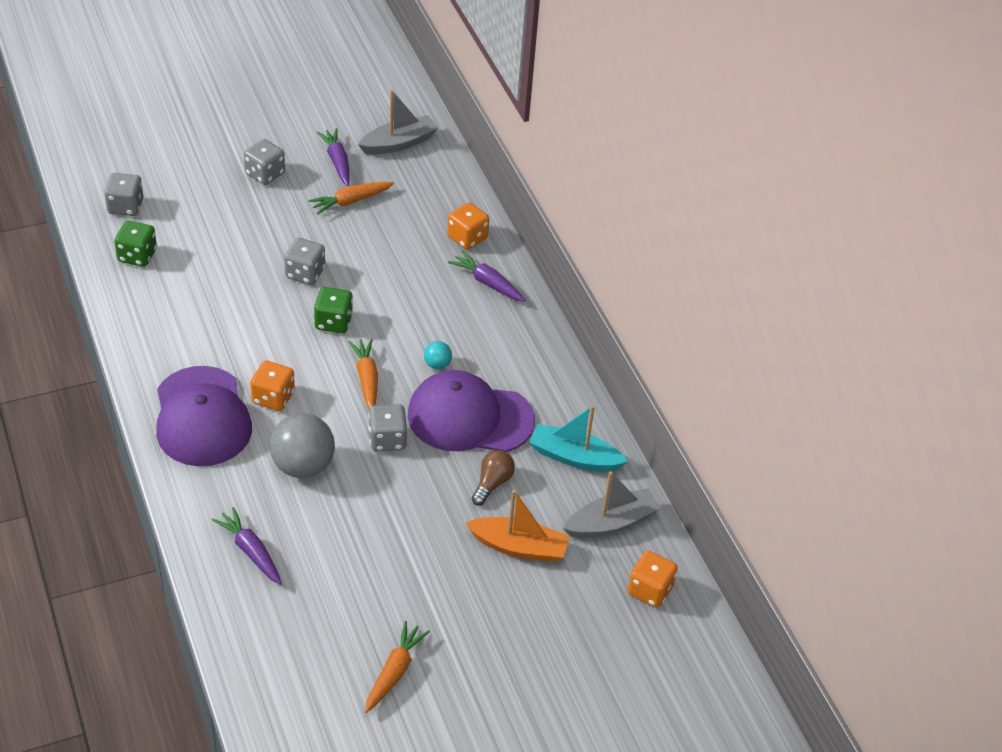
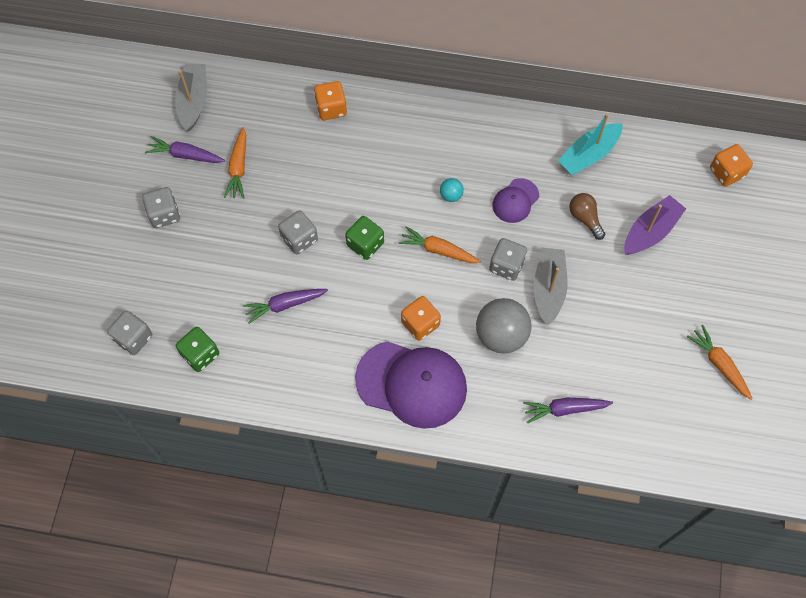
camera: 55 degrees left, 20 degrees up
purple cap [408,370,535,452] -> purple cap [493,178,539,223], size x0.50
purple carrot [448,250,526,302] -> purple carrot moved to [243,289,328,324]
orange boat [466,490,570,562] -> purple boat [624,195,686,255]
grey boat [563,471,661,538] -> grey boat moved to [534,248,568,326]

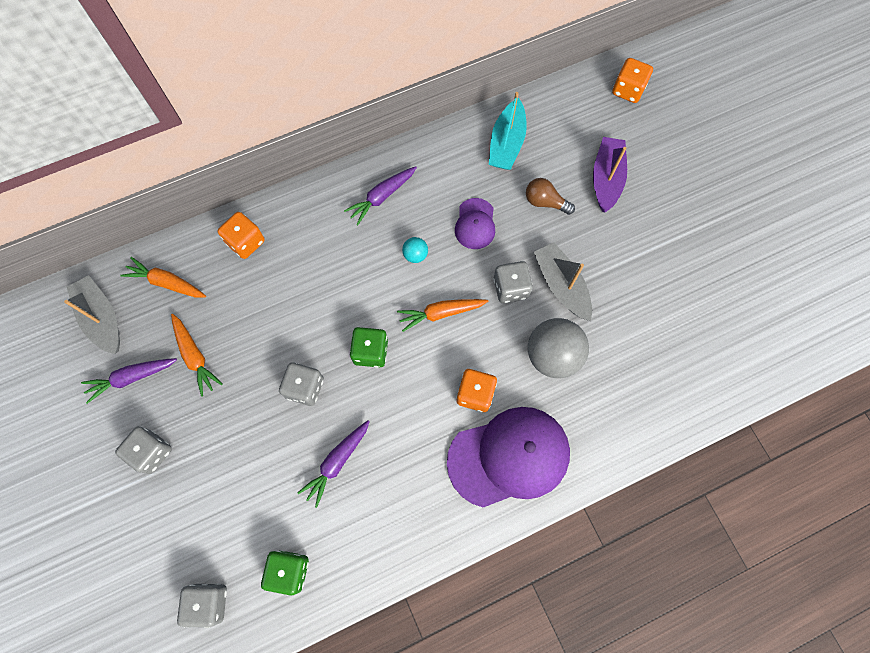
camera: 35 degrees left, 5 degrees up
purple carrot [523,398,613,424] -> purple carrot moved to [344,166,417,225]
orange carrot [686,325,753,400] -> orange carrot moved to [120,257,206,298]

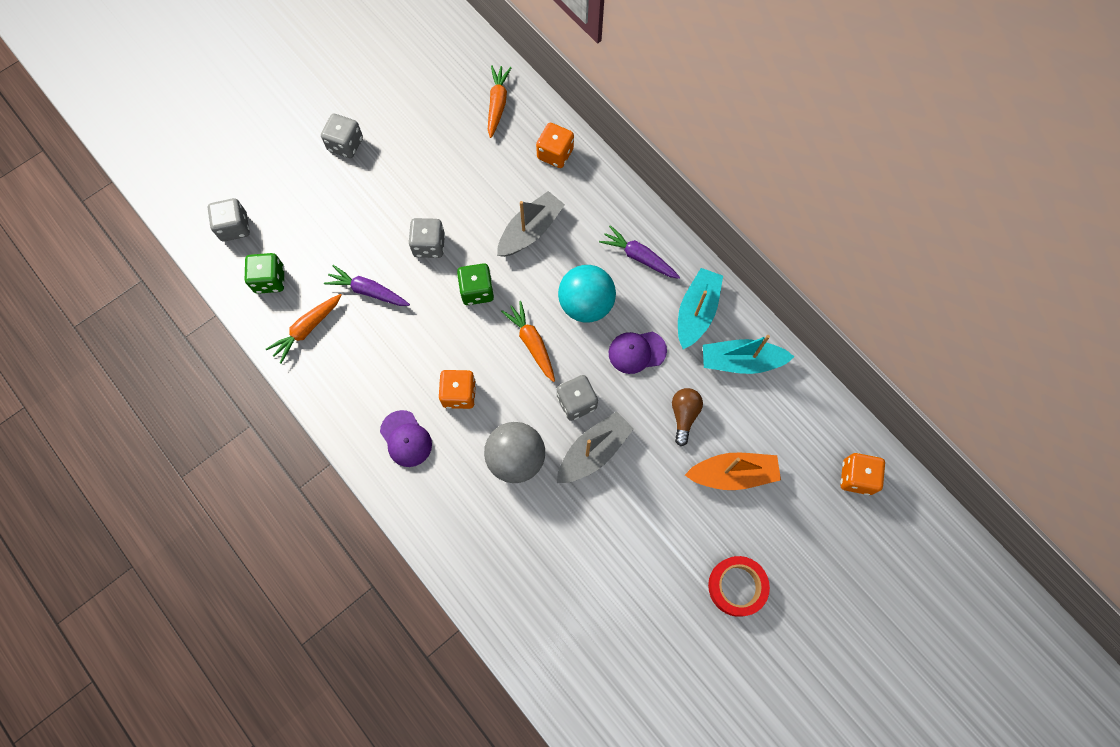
camera: 75 degrees right, 0 degrees up
grey boat [64,275,120,354] -> grey boat moved to [497,191,565,257]
purple carrot [81,358,177,404] -> none
orange carrot [171,314,223,397] -> orange carrot moved to [266,294,342,363]
turquoise ball [402,237,428,263] -> turquoise ball [558,265,616,323], size x2.16
purple cap [447,407,570,508] -> purple cap [380,410,432,467], size x0.50
purple boat [593,137,627,213] -> orange boat [685,453,781,490]
none -> turquoise boat [678,268,723,349]
none -> red tape [708,556,770,617]

